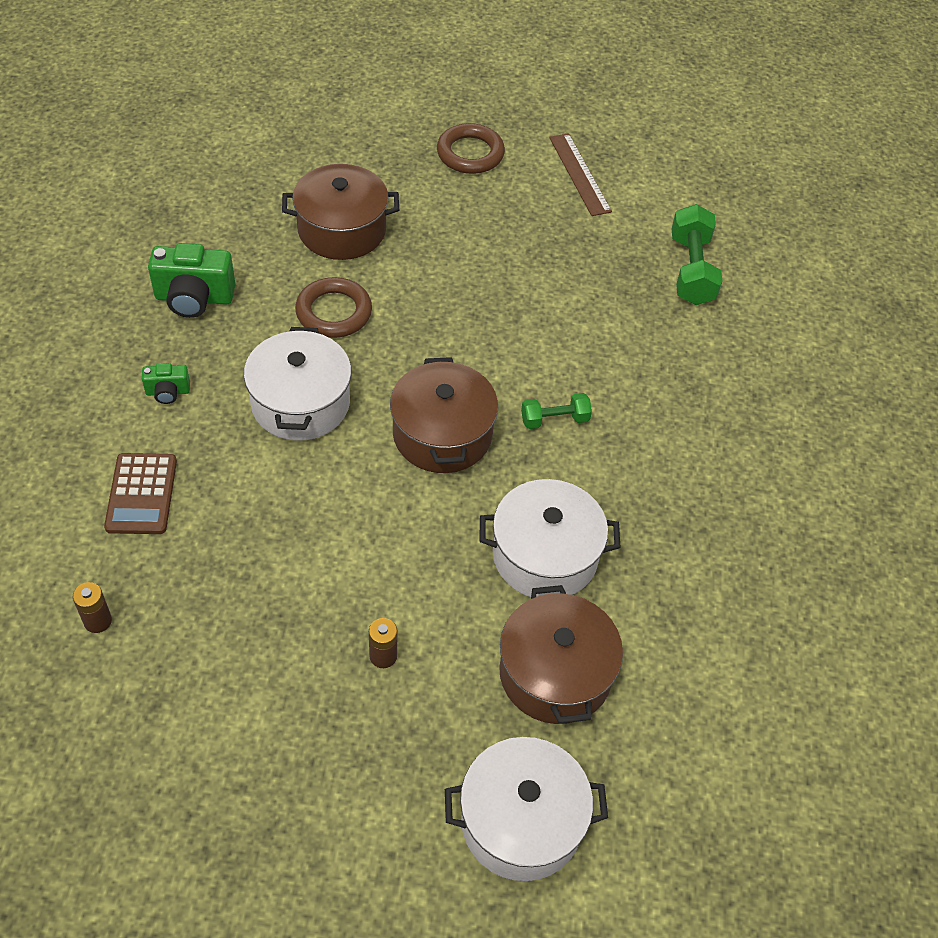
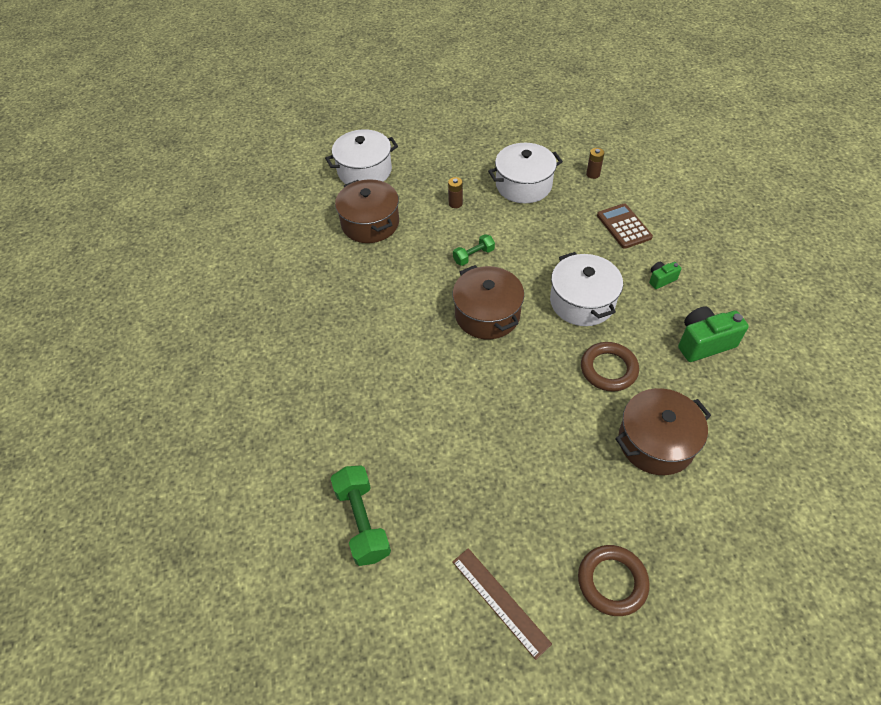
camera: 165 degrees right, 0 degrees up
white pot [479,479,621,597] -> white pot moved to [488,143,563,203]
green dumbbell [521,393,592,429] -> green dumbbell moved to [453,234,495,266]

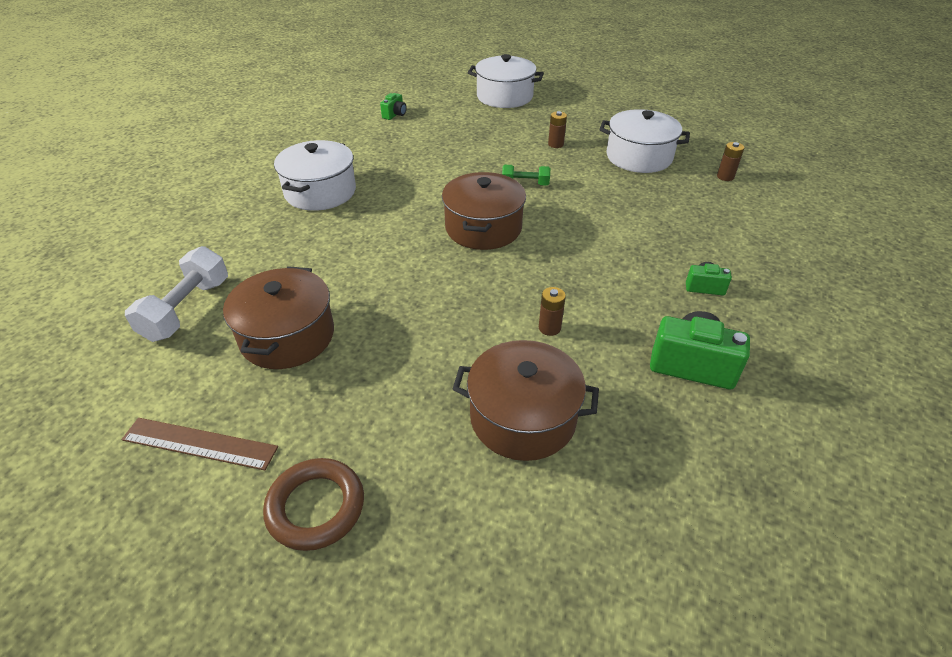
camera: 35 degrees right, 10 degrees down
green dumbbell [331,466,391,566] -> white dumbbell [125,246,228,342]
brown pot [335,179,399,243] -> brown pot moved to [223,266,334,369]
brown ruler [452,548,552,660] -> brown ruler turned 75 degrees counterclockwise [121,418,278,470]
white pot [550,252,623,326] -> white pot moved to [274,140,356,211]
brown ring [581,342,639,392] -> brown battery [539,287,566,336]
brown calculator [597,204,653,249] -> none
none -> green camera [380,93,407,120]

